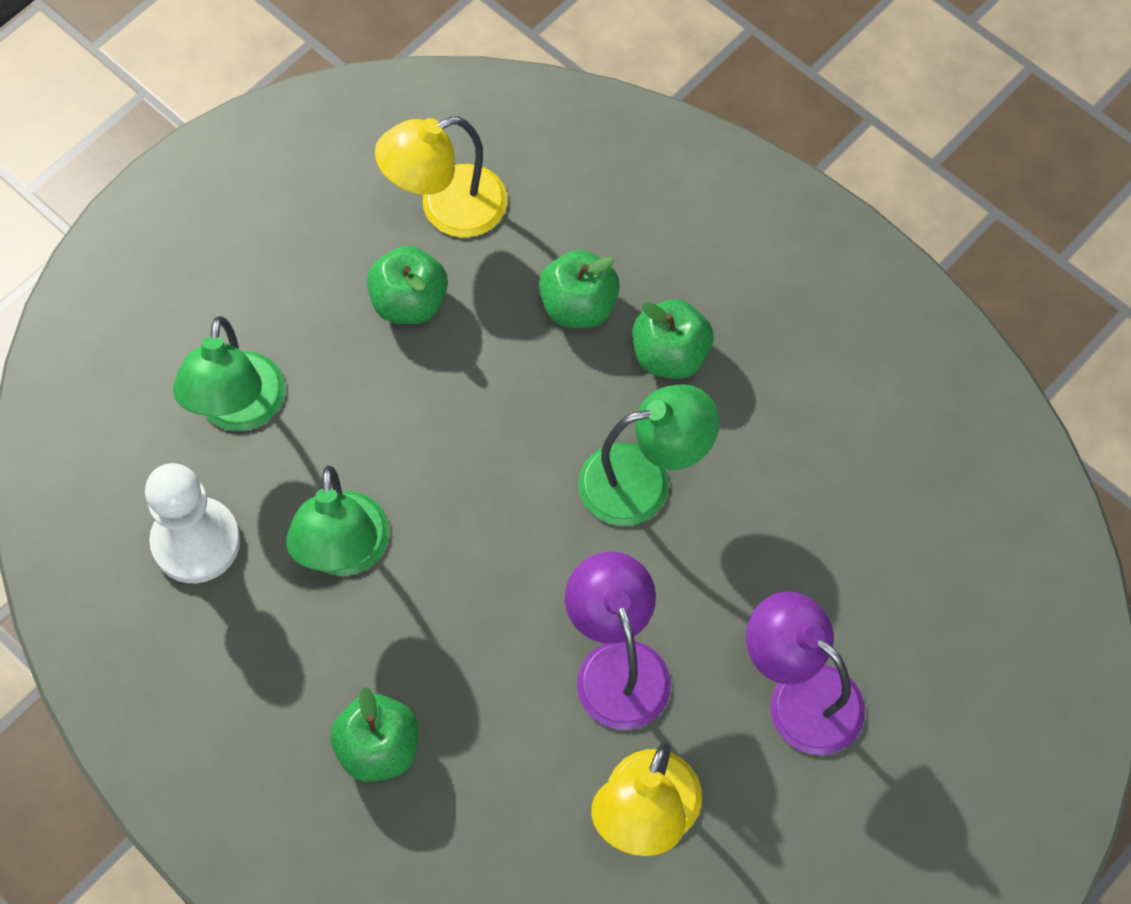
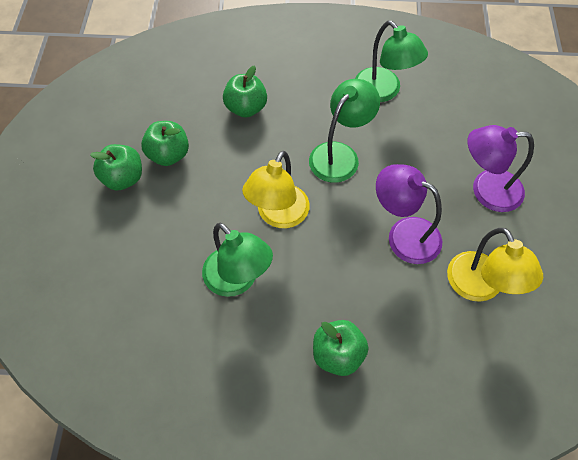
camera: 40 degrees left, 5 degrees down
white pawn [145,463,240,583] -> none
green lamp [173,316,285,431] -> green lamp moved to [355,20,428,102]
yellow lamp [375,117,507,238] -> yellow lamp moved to [242,151,310,228]
green apple [632,299,714,379] -> green apple moved to [90,144,142,190]

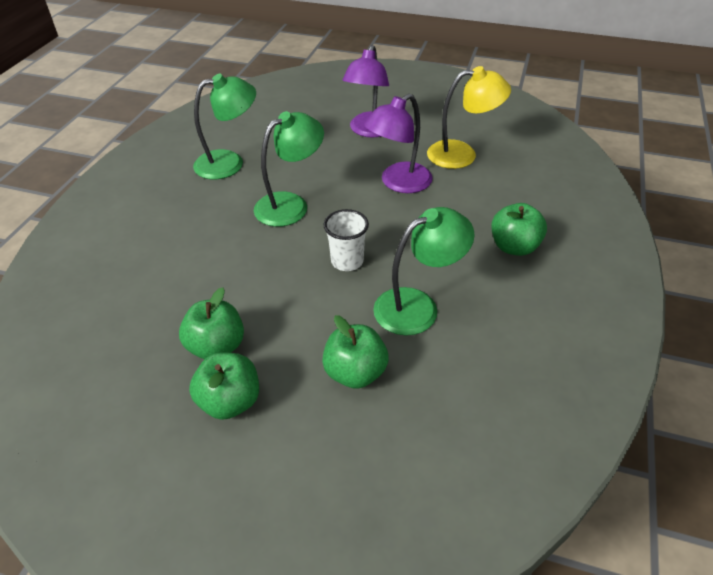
camera: 75 degrees left, 15 degrees down
green apple [223,65,267,118] -> green apple moved to [322,315,389,389]
yellow lamp [242,151,310,228] -> white cup [324,209,369,271]
green lamp [309,79,380,183] -> green lamp turned 90 degrees clockwise [254,111,324,227]

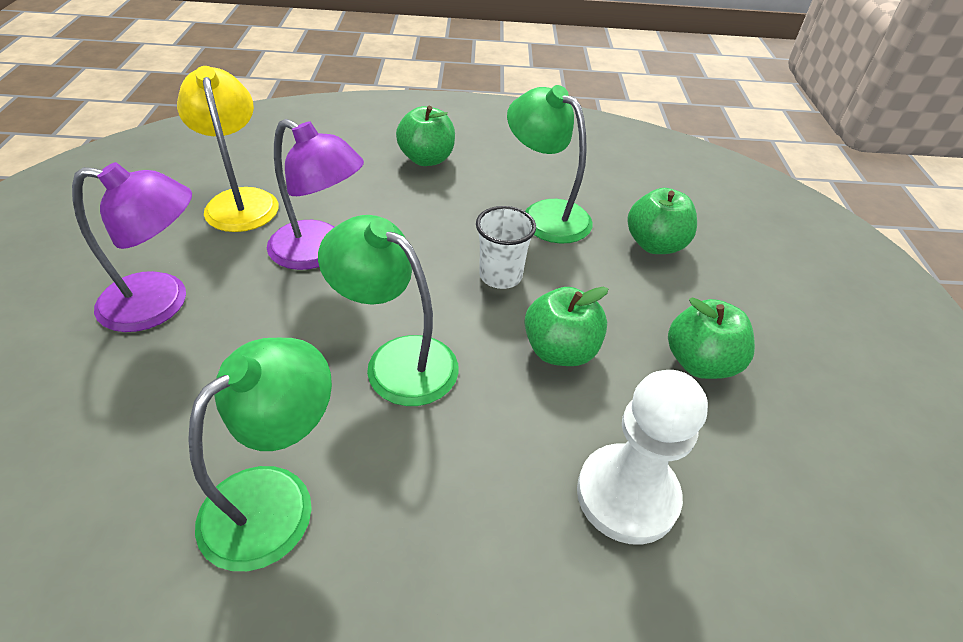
camera: 110 degrees left, 0 degrees up
green apple [189,352,259,420] -> green apple moved to [524,287,608,366]
green lamp [193,74,256,179] -> green lamp turned 75 degrees clockwise [188,338,332,571]
none -> white pawn [577,370,708,545]

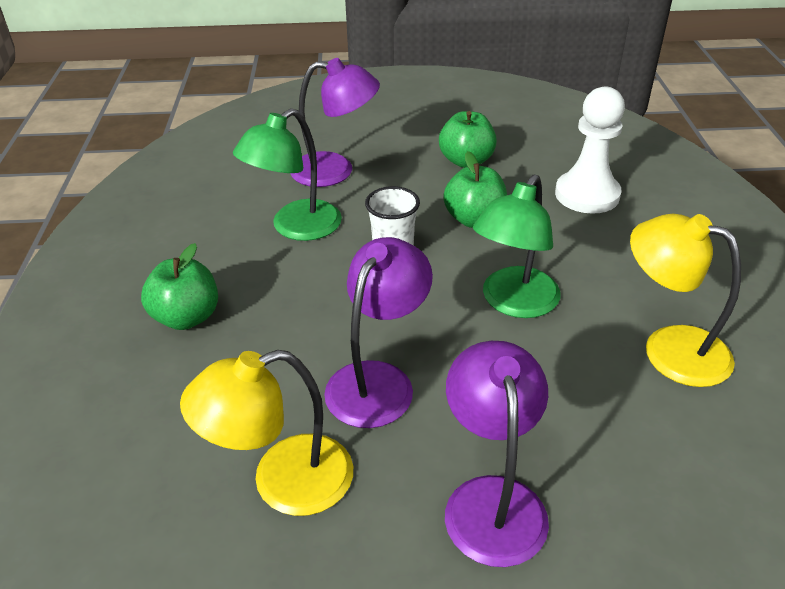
camera: 90 degrees left, 5 degrees down
green lamp [188,338,332,571] -> yellow lamp [630,214,741,387]
green apple [628,188,697,254] -> purple lamp [290,58,380,187]

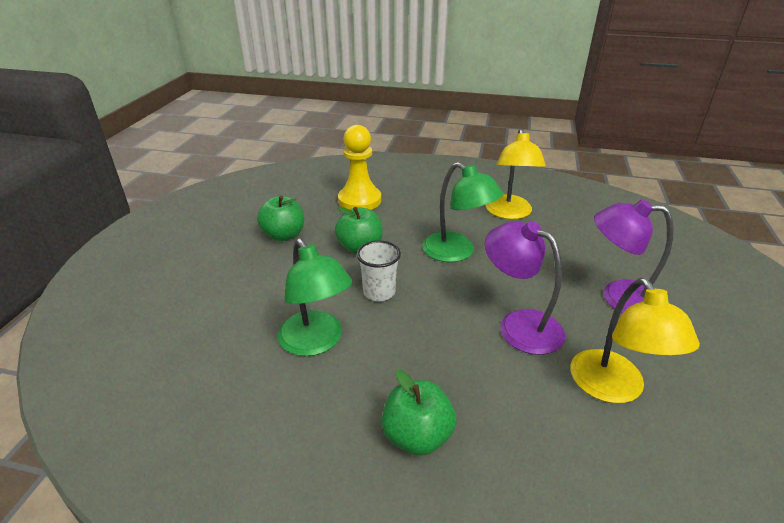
camera: 75 degrees left, 5 degrees down
purple lamp [290,58,380,187] -> none
white pawn [555,86,625,214] -> yellow pawn [338,125,381,210]
yellow lamp [630,214,741,387] -> yellow lamp turned 45 degrees counterclockwise [486,129,546,219]

